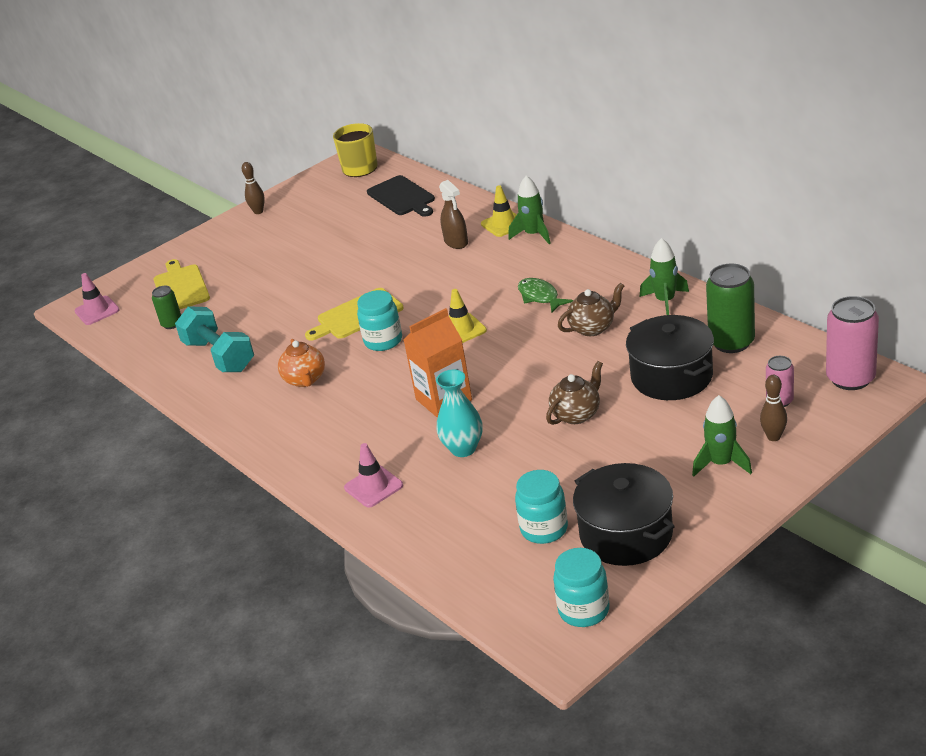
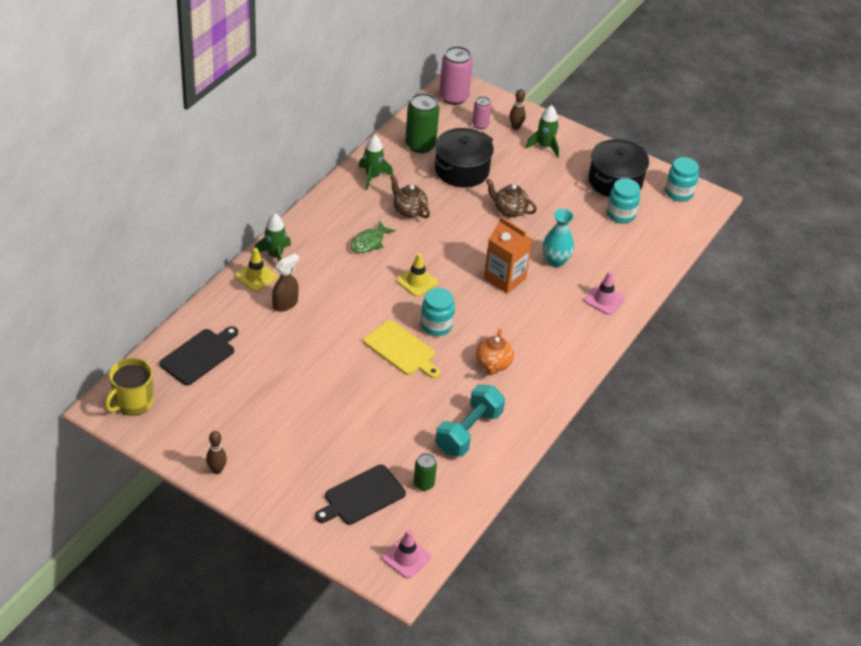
camera: 115 degrees left, 10 degrees up
yellow cutting board [153,259,210,309] -> black cutting board [315,464,406,525]
orange teapot [278,339,325,387] -> orange teapot turned 135 degrees clockwise [476,329,514,375]

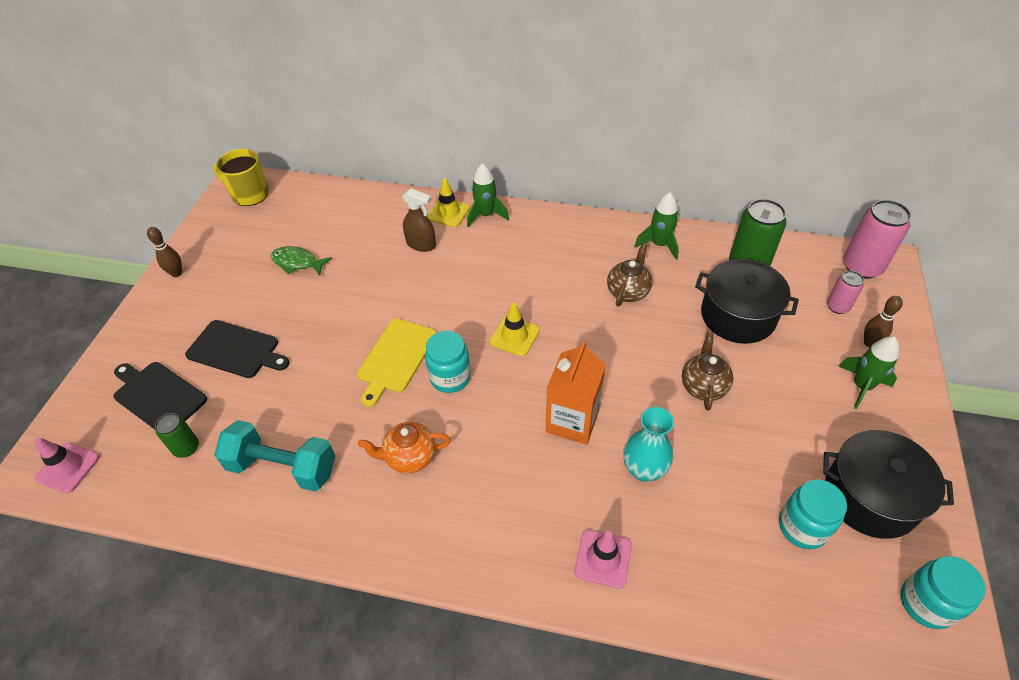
camera: 75 degrees right, 5 degrees up
black cutting board [160,326,238,385] -> black cutting board moved to [185,320,290,378]
green fish [350,220,396,253] -> green fish moved to [271,246,332,276]

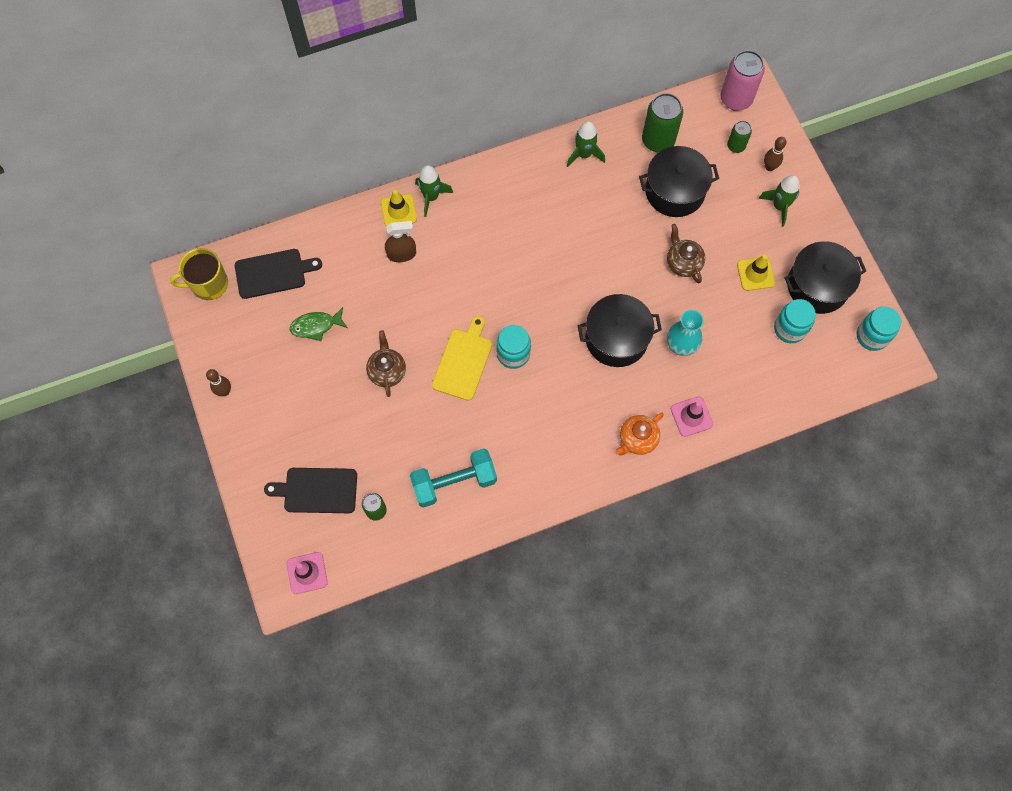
camera: 35 degrees left, 20 degrees up
black cutting board [185,320,290,378] -> black cutting board moved to [235,249,322,299]
yellow cutting board [357,318,436,407] -> yellow cutting board turned 150 degrees counterclockwise [432,316,492,401]
orange teapot [358,422,451,473] -> orange teapot moved to [615,412,664,456]
yellow traffic cone [490,302,540,356] -> yellow traffic cone moved to [737,255,775,291]
orange carton [546,340,606,445] -> black pot [578,294,662,367]
brown teapot [607,243,652,307] -> brown teapot moved to [366,330,406,397]
pink can [827,271,864,314] -> green can [727,121,752,153]

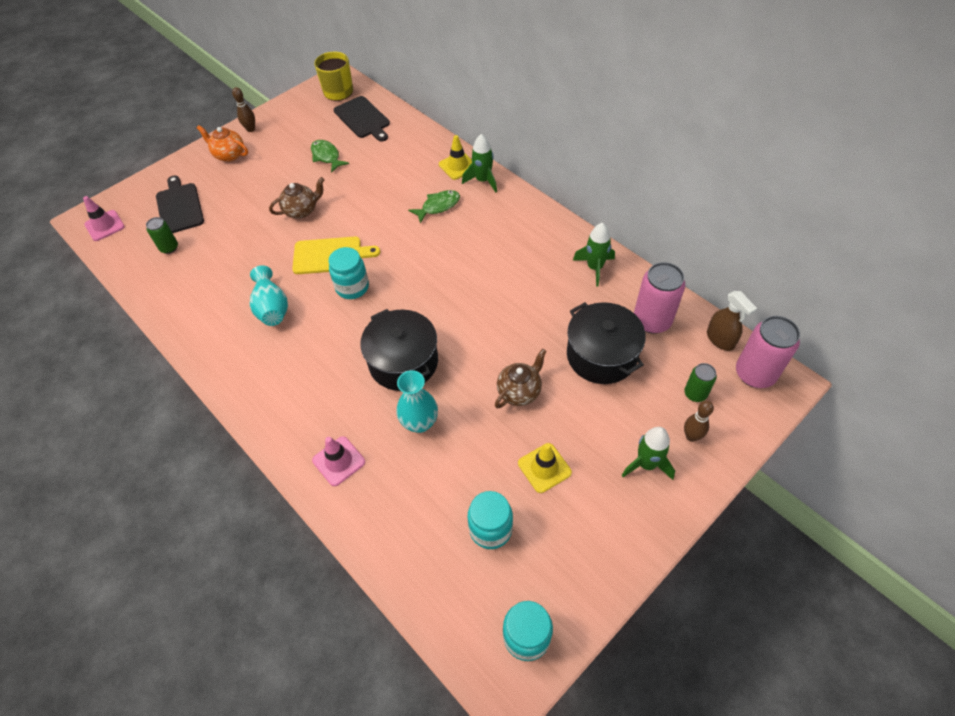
camera: 70 degrees right, 15 degrees down
brown spray bottle [385,221,416,262] -> brown spray bottle moved to [707,291,757,351]
turquoise dumbbell [410,448,497,508] -> none
orange teapot [615,412,664,456] -> orange teapot moved to [197,125,248,162]
green can [642,93,683,152] -> pink can [634,262,685,334]
black pot [785,241,866,314] -> none
none -> turquoise vase [250,265,288,326]
none -> green fish [408,190,460,224]

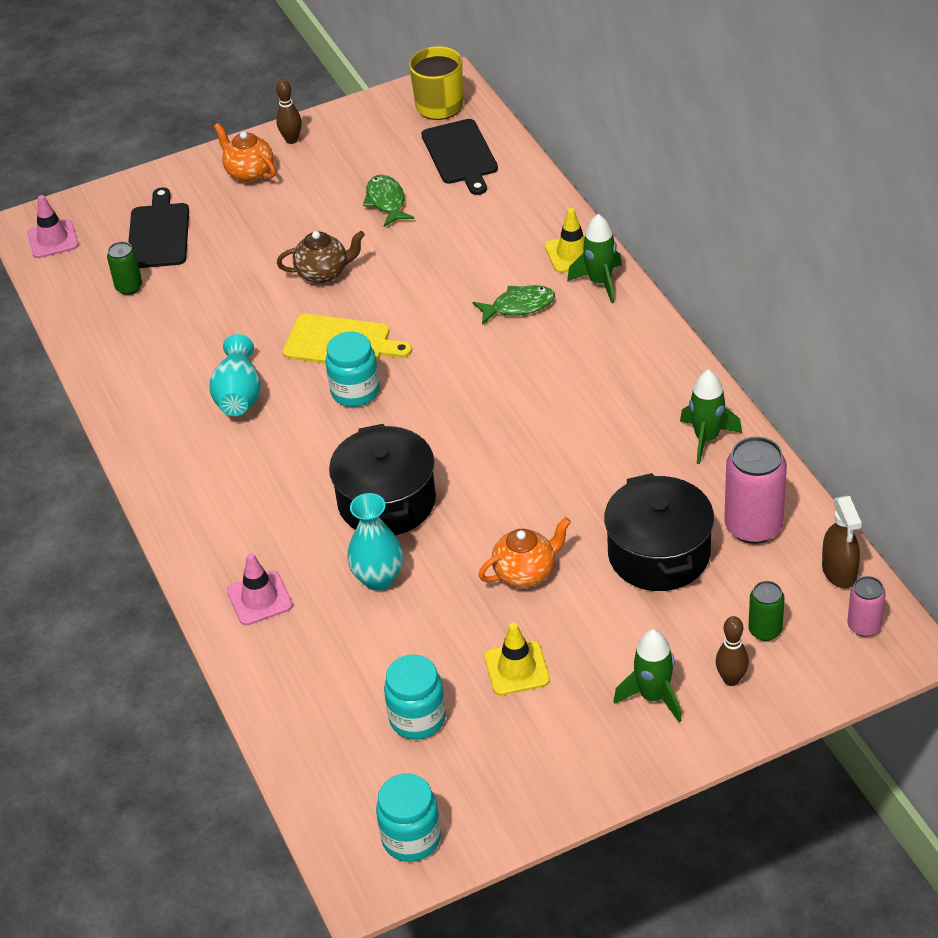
camera: 20 degrees right, 10 degrees down
brown teapot [495,349,547,408] -> orange teapot [478,517,571,588]
pink can [736,316,800,388] -> pink can [847,576,886,637], size x0.55

